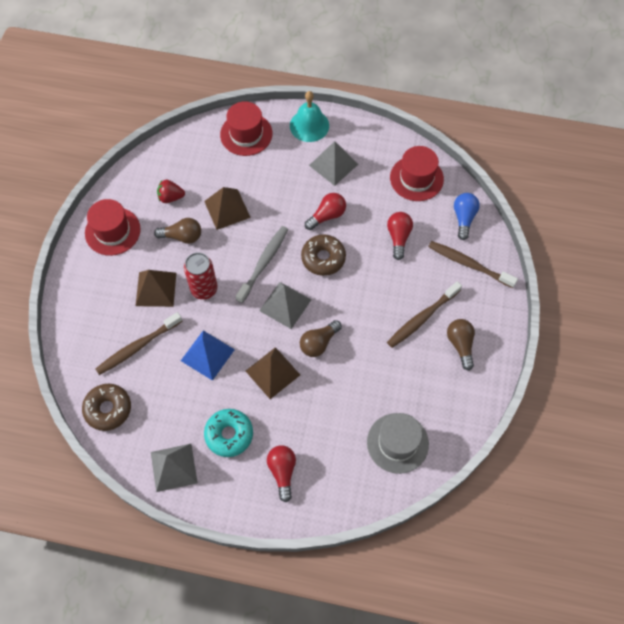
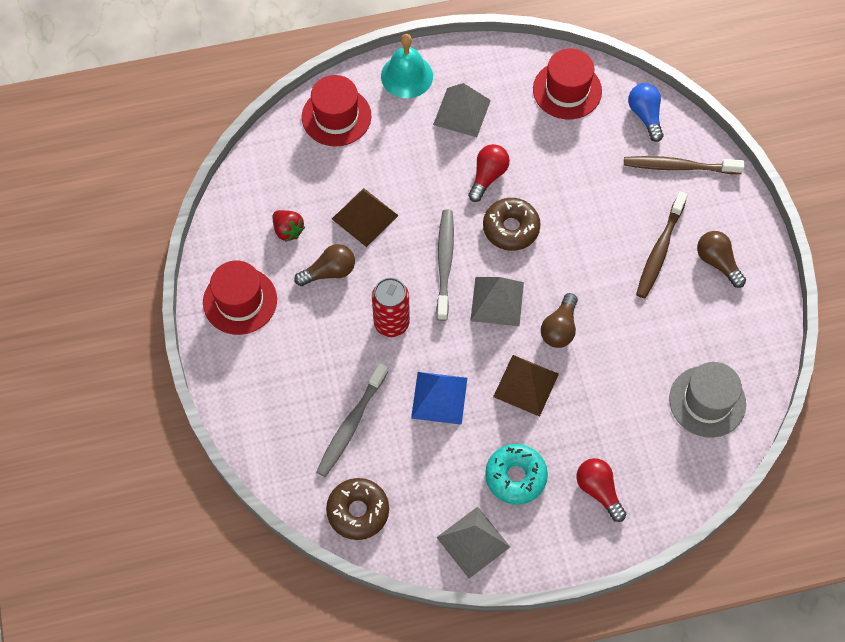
camera: 25 degrees left, 0 degrees up
brown toothbrush [95,312,182,375] -> grey toothbrush [316,363,388,477]
brown pyramid [135,270,176,307] -> none
red strawberry [157,180,185,203] -> red strawberry turned 105 degrees counterclockwise [273,210,305,242]
red light bulb [387,212,413,260] -> none

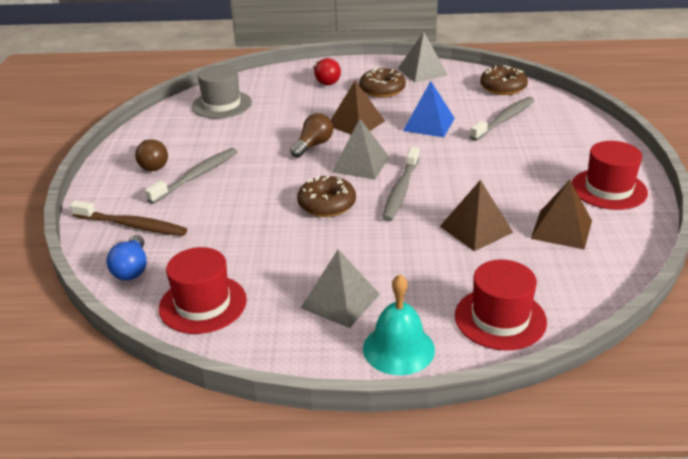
camera: 165 degrees left, 30 degrees down
red strawberry [273,210,305,242] -> brown pyramid [531,180,592,250]
brown light bulb [294,244,355,286] -> none
red can [372,278,410,337] -> none
red light bulb [468,144,510,202] -> none
turquoise donut [485,444,548,505] -> brown donut [359,68,406,98]
brown toothbrush [636,191,688,298] -> grey toothbrush [145,148,237,204]

